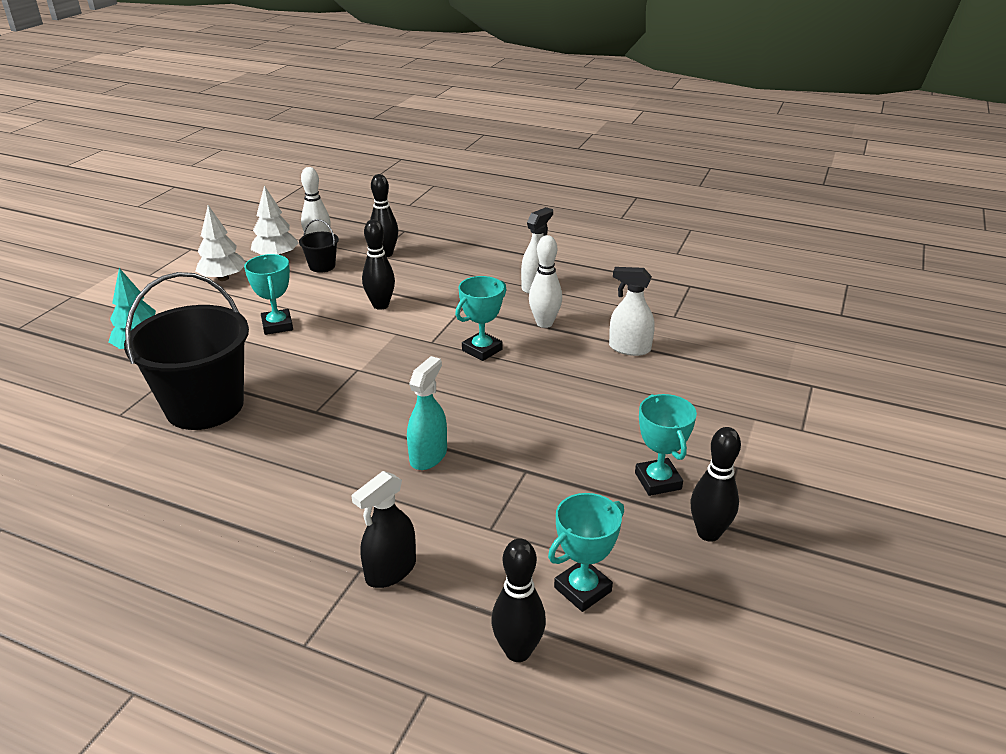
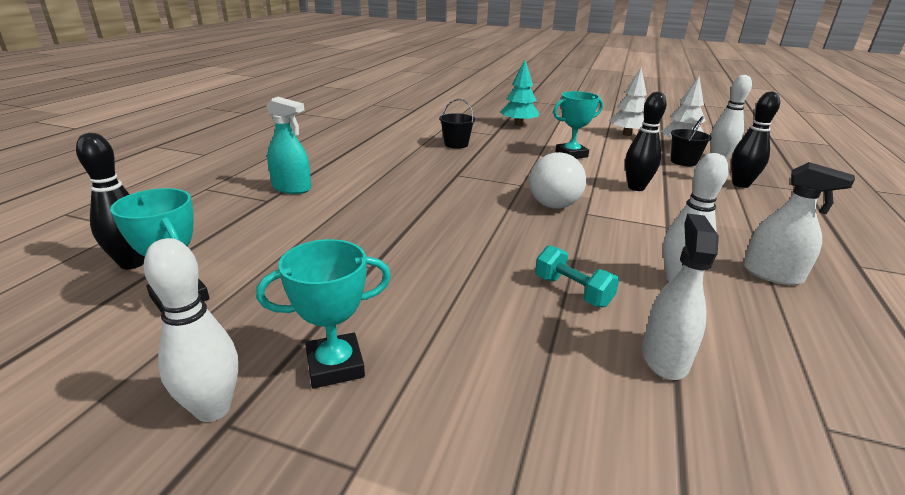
camera: 85 degrees right, 5 degrees down
black bucket [124,272,249,430] -> black bucket [439,99,475,149], size x0.44
black spray bottle [351,471,416,588] -> none
turquoise spray bottle [407,356,447,470] -> turquoise spray bottle moved to [266,97,311,194]
turquoise trophy [455,276,506,361] -> none
black bowling pin [691,427,741,542] -> white bowling pin [144,238,238,422]
none -> white light bulb [529,152,586,209]
none -> turquoise dumbbell [535,245,619,307]

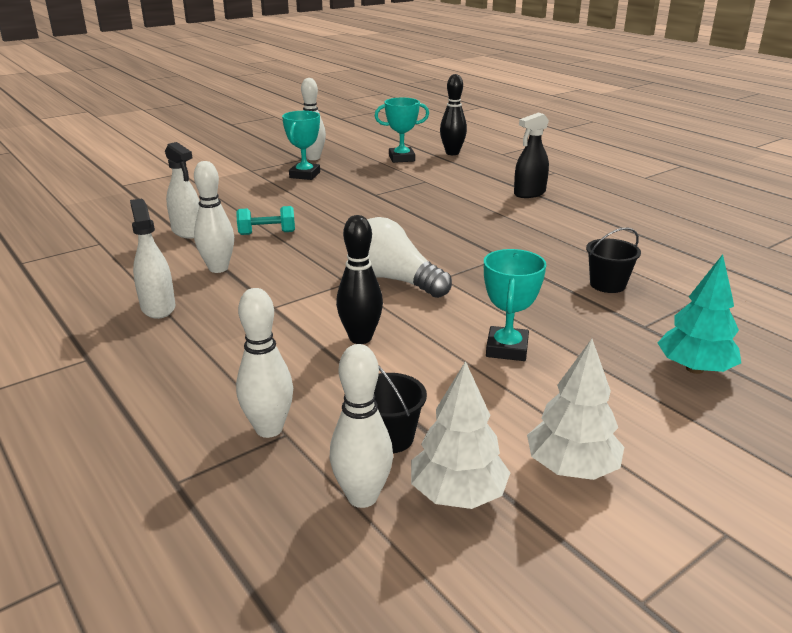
camera: 125 degrees right, 0 degrees up
turquoise spray bottle [266,97,311,194] -> black spray bottle [514,113,549,198]
black bowling pin [731,91,780,188] -> white bowling pin [236,288,293,438]
white spray bottle [744,162,855,285] -> white spray bottle turned 90 degrees clockwise [130,198,176,319]

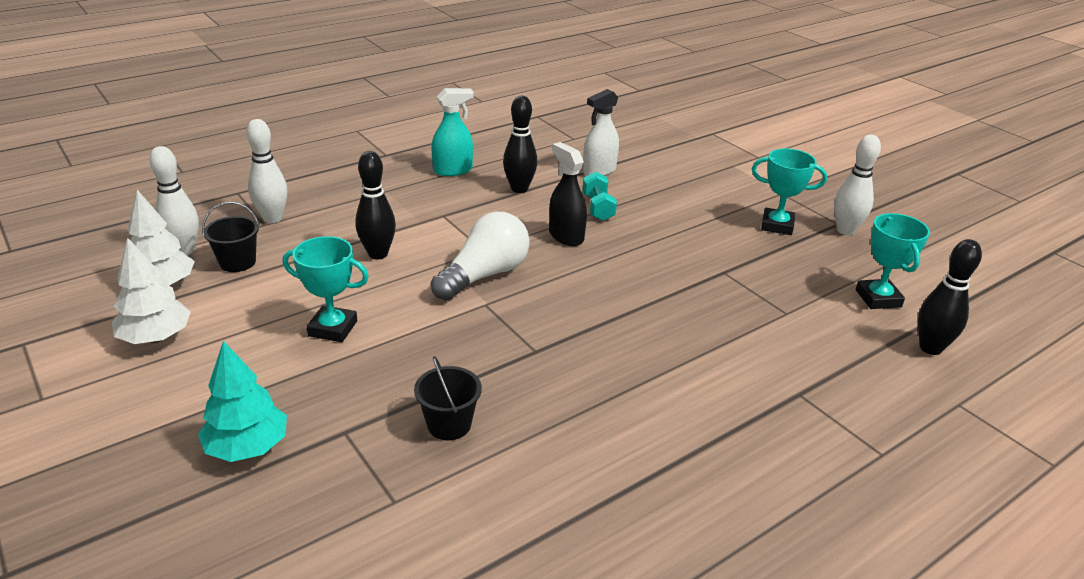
camera: 90 degrees right, 5 degrees up
white spray bottle [130,198,176,319] -> turquoise spray bottle [431,88,474,176]
white bowling pin [194,161,234,273] -> black bowling pin [503,96,538,193]
black spray bottle [514,113,549,198] -> black spray bottle moved to [549,142,587,246]

